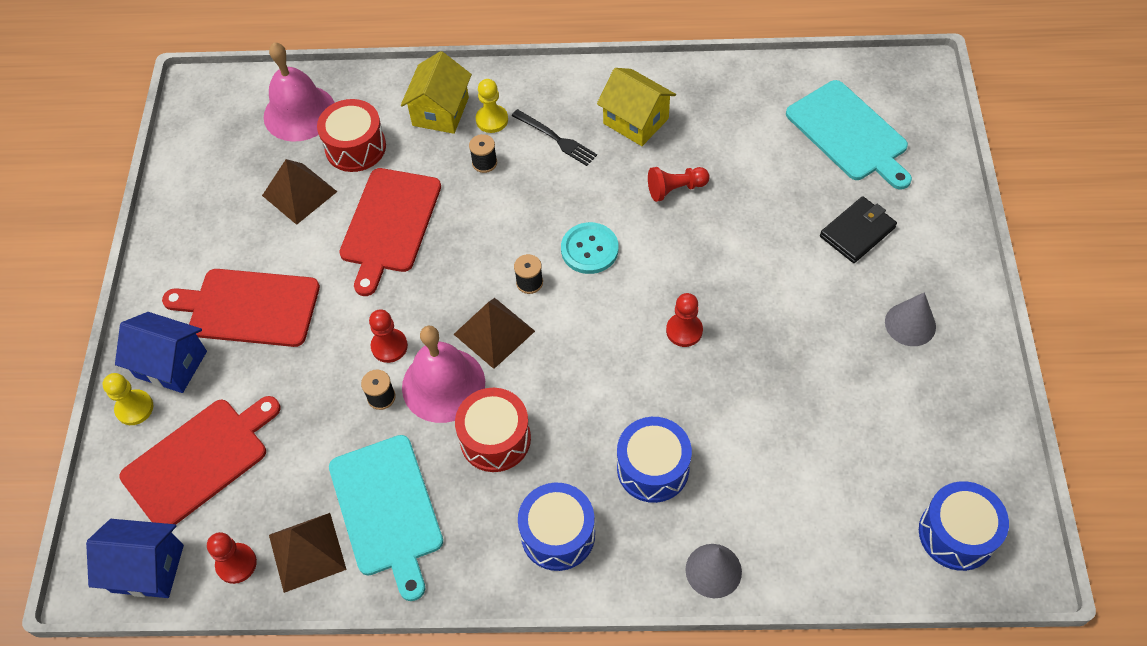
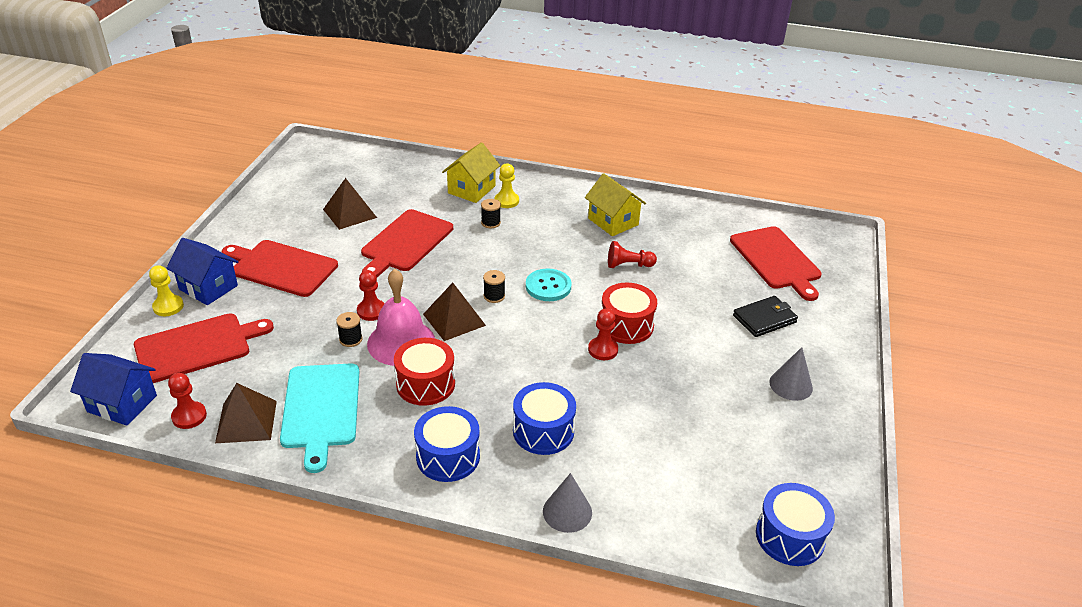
camera: 10 degrees right, 20 degrees down
pink bell [264,42,335,142] -> none
red drum [317,99,386,172] -> red drum moved to [602,283,657,344]
black fork [512,109,597,166] -> none
turquoise cutting board [786,80,912,189] -> red cutting board [730,226,822,301]

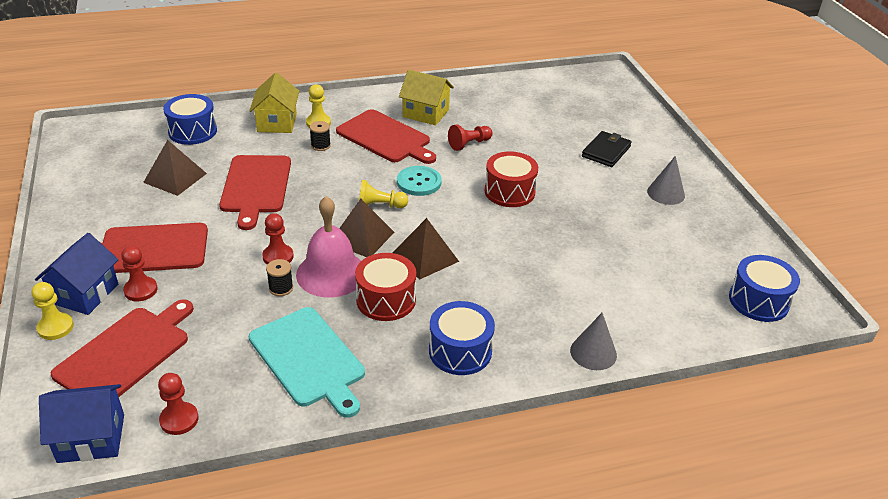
camera: 30 degrees left, 0 degrees up
blue house [166,238,239,305] -> blue house turned 75 degrees counterclockwise [35,233,119,315]
brown pyramid [215,383,277,443] -> brown pyramid moved to [392,218,459,280]
black spool [483,270,505,303] -> yellow pawn [359,180,408,208]
blue drum [513,382,576,455] -> blue drum moved to [163,94,217,145]
red pawn [588,308,618,360] -> red pawn moved to [121,246,158,301]
red cutting board [730,226,822,301] -> red cutting board moved to [336,109,436,164]

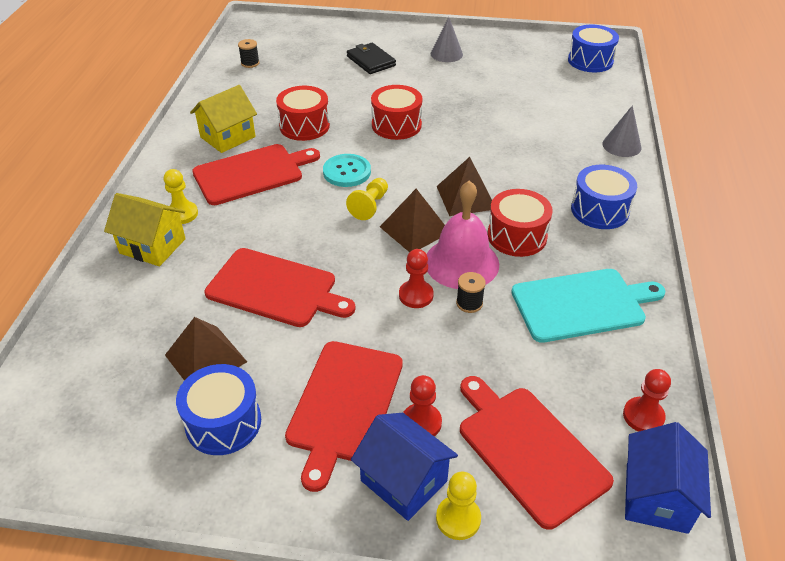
camera: 65 degrees left, 5 degrees up
blue drum [163,94,217,145] -> blue drum moved to [176,364,261,455]
black spool [310,121,331,151] -> black spool moved to [238,39,259,68]
red pawn [448,125,492,151] -> red drum [276,86,330,141]

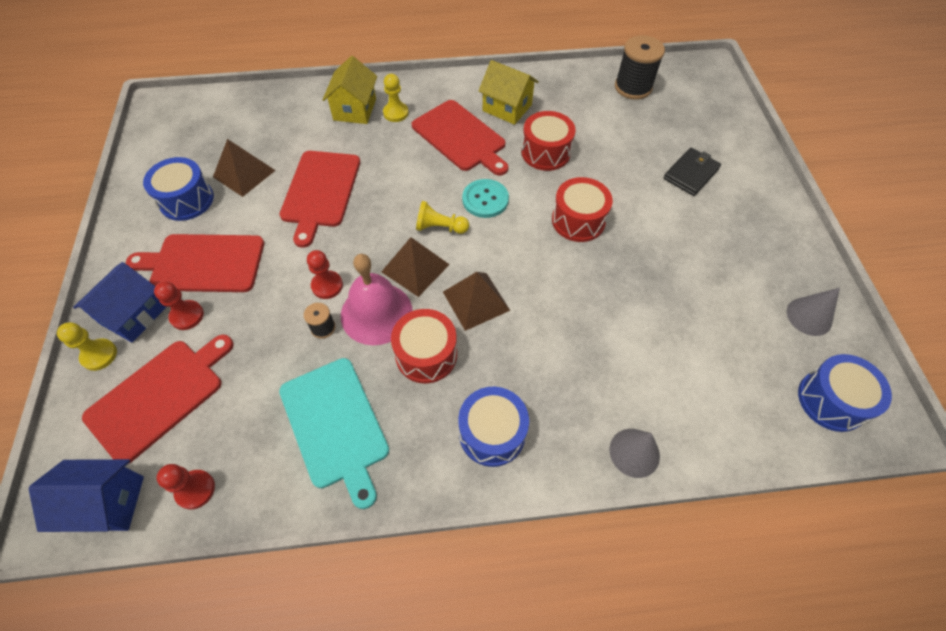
camera: 75 degrees right, 15 degrees up
black spool [238,39,259,68] -> black spool [615,35,665,100], size x2.01
grey cone [431,17,463,62] -> grey cone moved to [787,288,840,336]

